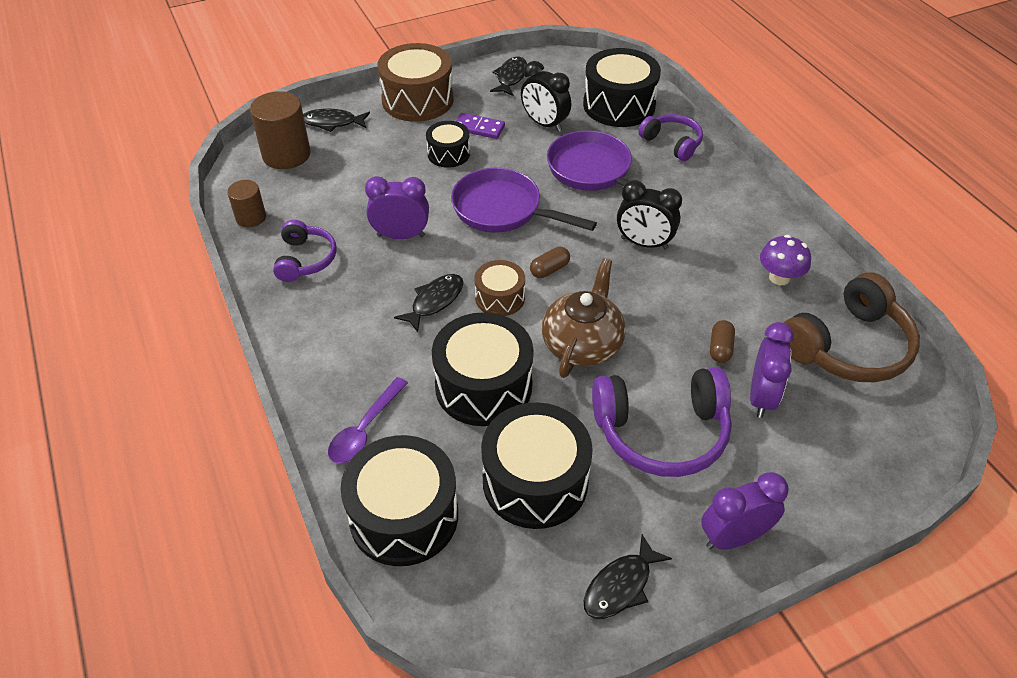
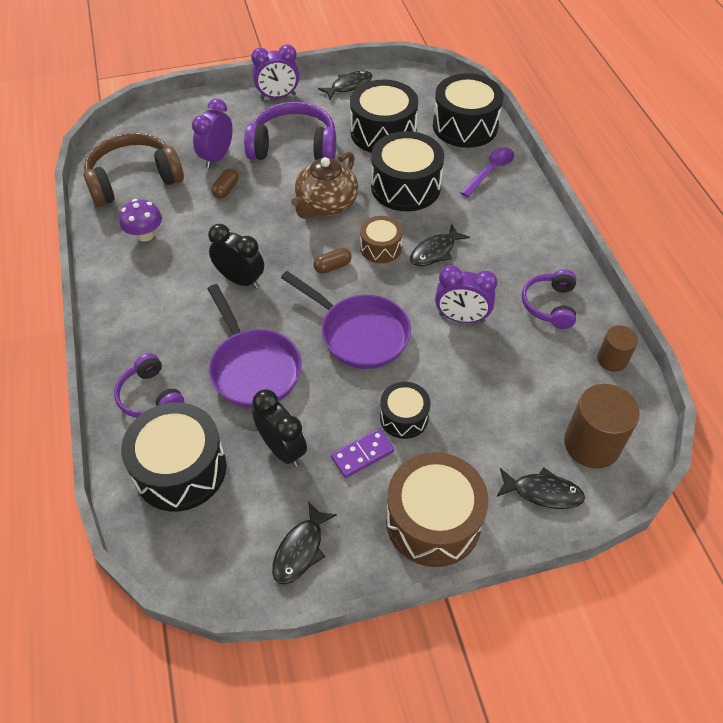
camera: 170 degrees left, 5 degrees up
purple domino [456,113,505,139] -> purple domino turned 60 degrees counterclockwise [331,429,394,478]

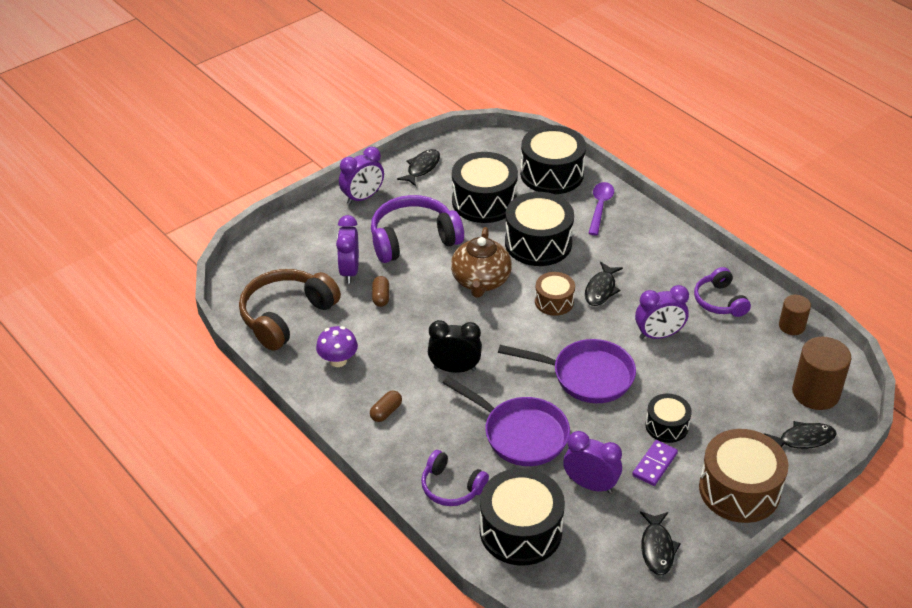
camera: 25 degrees left, 10 degrees down
black clock [252,389,307,467] -> purple clock [563,431,622,493]
brown capsule [313,248,351,274] -> brown capsule moved to [370,390,402,422]

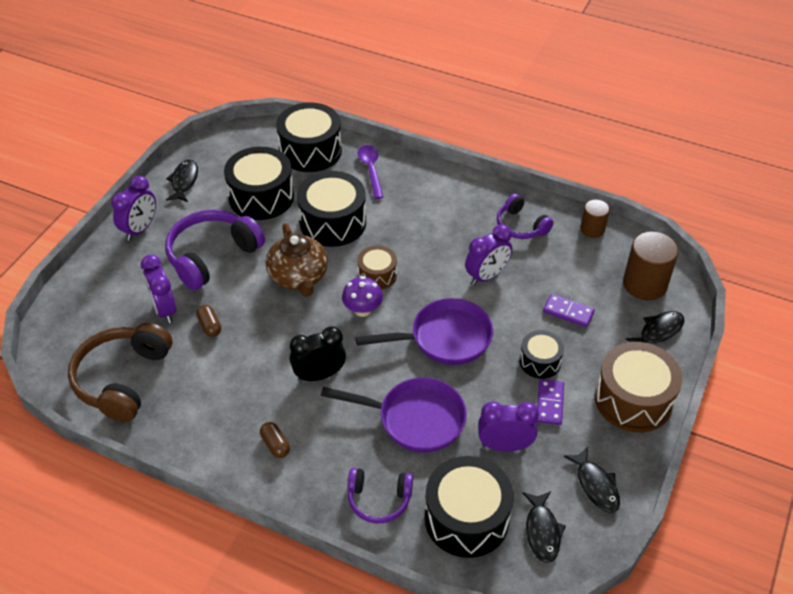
camera: 25 degrees left, 5 degrees up
purple mushroom [316,326,358,367] -> purple mushroom moved to [342,276,383,317]
brown capsule [370,390,402,422] -> brown capsule turned 45 degrees counterclockwise [260,422,290,458]
black fish [585,262,623,306] -> black fish moved to [523,491,566,563]
none -> purple domino [543,294,595,327]

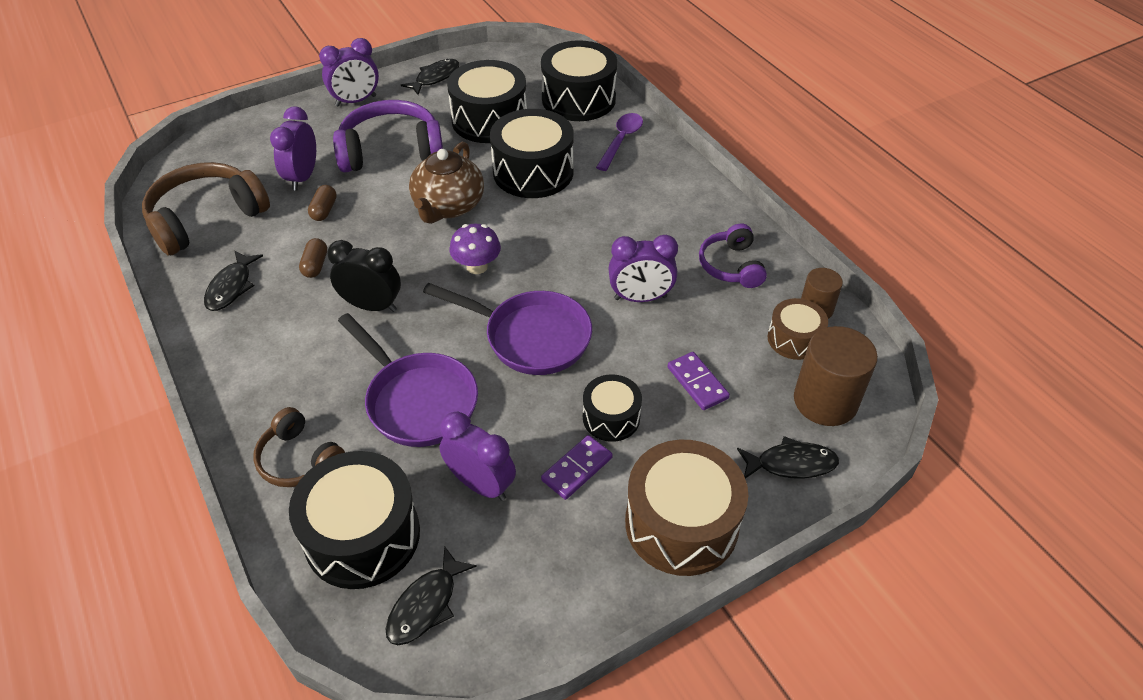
camera: 35 degrees right, 0 degrees up
brown capsule [260,422,290,458] -> brown capsule moved to [299,238,327,278]
purple headphones [348,468,413,523] -> brown headphones [253,407,345,487]
brown drum [357,245,397,290] -> brown drum moved to [768,298,828,360]
black fish [564,447,620,513] -> black fish moved to [204,250,263,311]

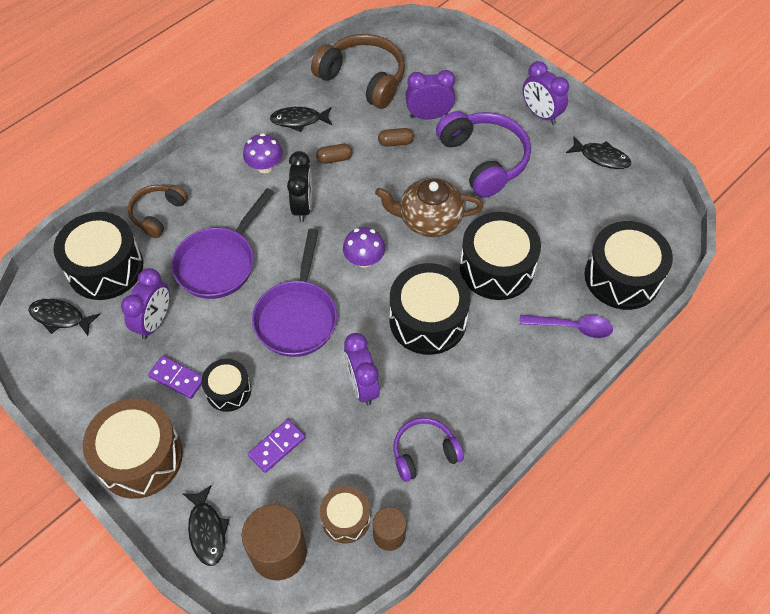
camera: 75 degrees right, 10 degrees up
black drum [447,60,527,143] -> black drum moved to [389,263,471,355]
none -> purple mushroom [243,133,283,173]

